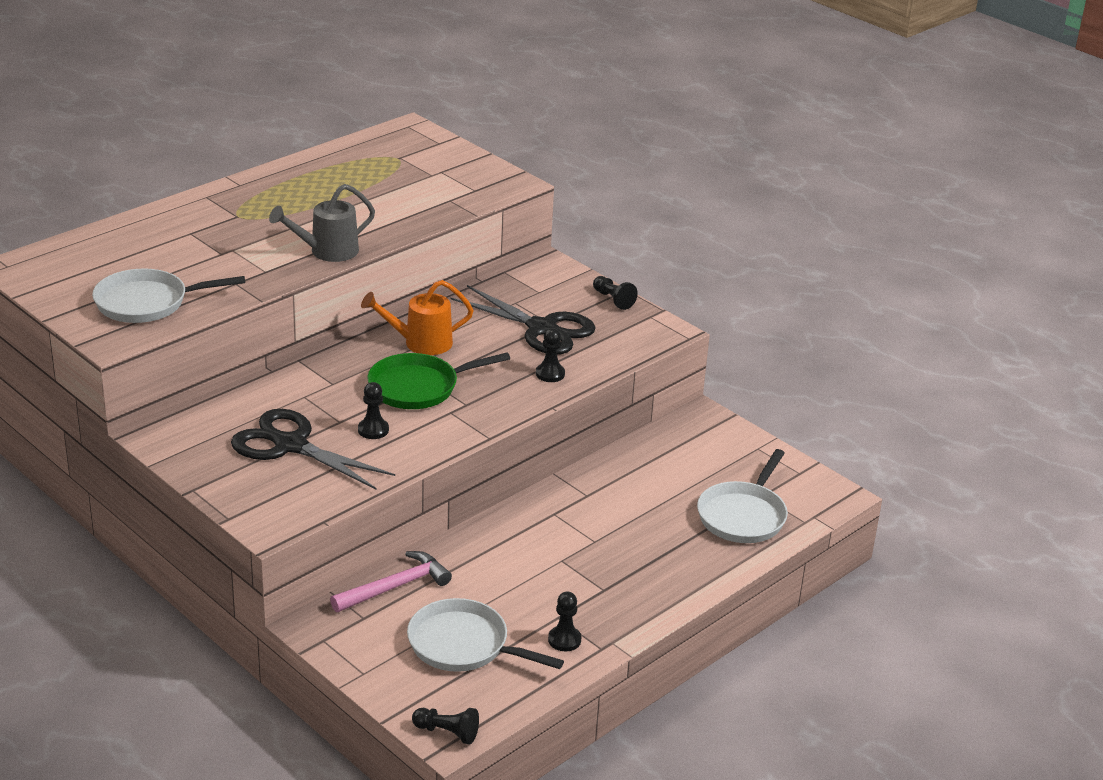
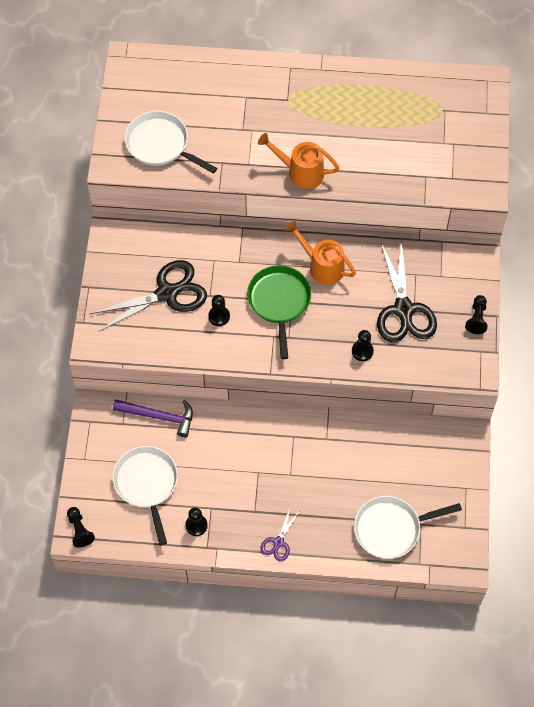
camera: 50 degrees right, 30 degrees up
black scissors [231,409,395,490] -> black scissors turned 75 degrees clockwise [89,260,207,332]
grey watering can [269,184,375,262] -> orange watering can [258,133,340,189]
pink hammer [330,551,452,612] -> purple hammer [113,399,193,437]
green pan [367,353,510,409] -> green pan turned 60 degrees clockwise [247,265,311,359]
none -> purple scissors [260,508,299,561]

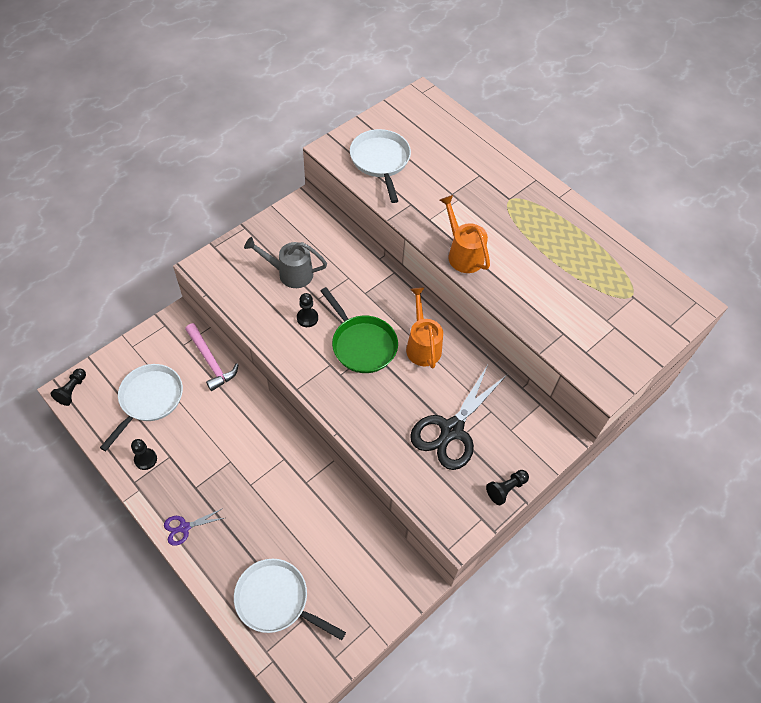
camera: 40 degrees right, 5 degrees down
black scissors [89,260,207,332] -> grey watering can [244,237,327,288]
purple hammer [113,399,193,437] -> pink hammer [185,323,239,391]
green pan [247,265,311,359] -> green pan turned 105 degrees clockwise [320,287,398,373]
black pawn [352,330,374,361] -> none

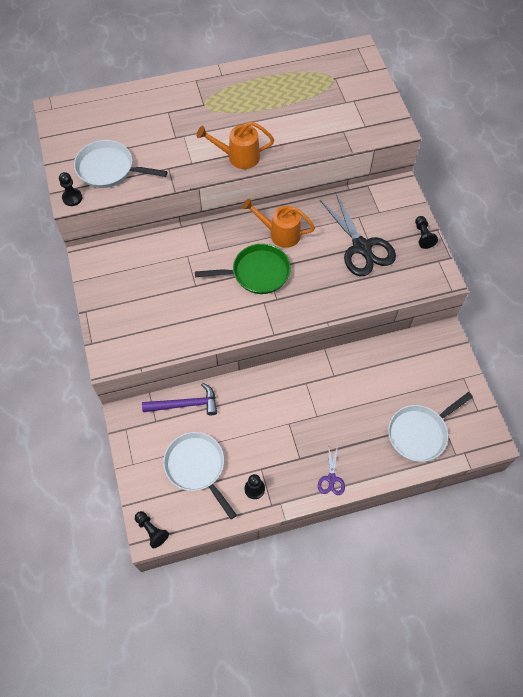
camera: 60 degrees left, 5 degrees up
pink hammer [185,323,239,391] -> purple hammer [142,383,217,415]
grey watering can [244,237,327,288] -> none
black pawn [297,293,318,327] -> black pawn moved to [59,172,82,206]

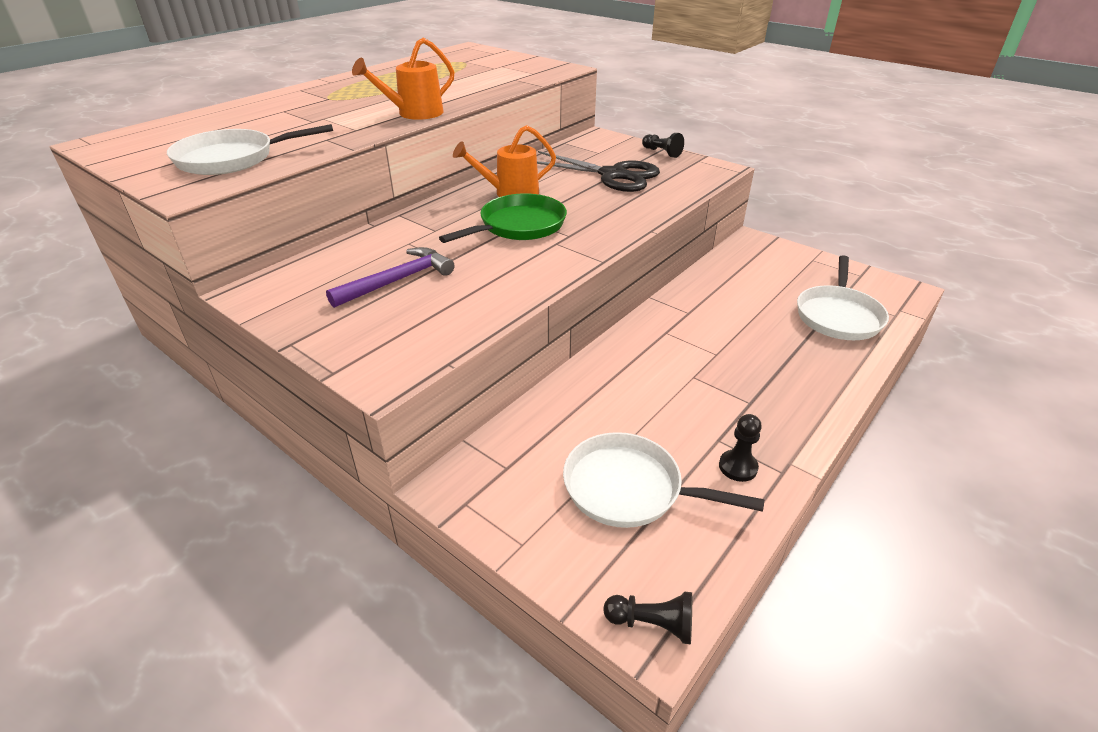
camera: 35 degrees left, 25 degrees down
black pawn [59,172,82,206] -> none
purple hammer [142,383,217,415] -> purple hammer moved to [326,247,455,308]
purple scissors [318,444,345,495] -> none

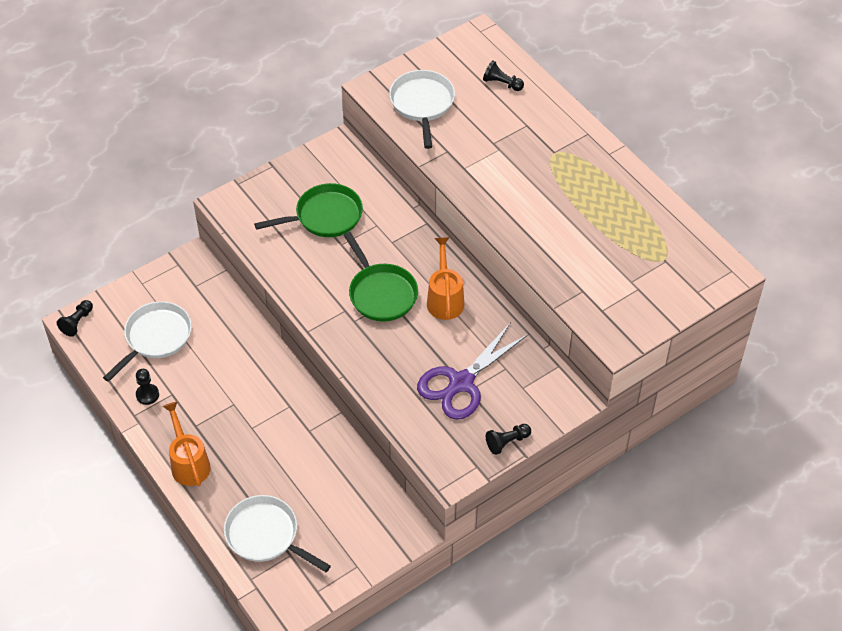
camera: 105 degrees right, 15 degrees up
purple hammer [326,247,455,308] -> green pan [254,183,363,237]
orange watering can [352,38,455,120] -> orange watering can moved to [163,402,211,486]
black scissors [537,151,660,192] -> purple scissors [417,322,529,420]
none -> black pawn [483,60,524,91]

